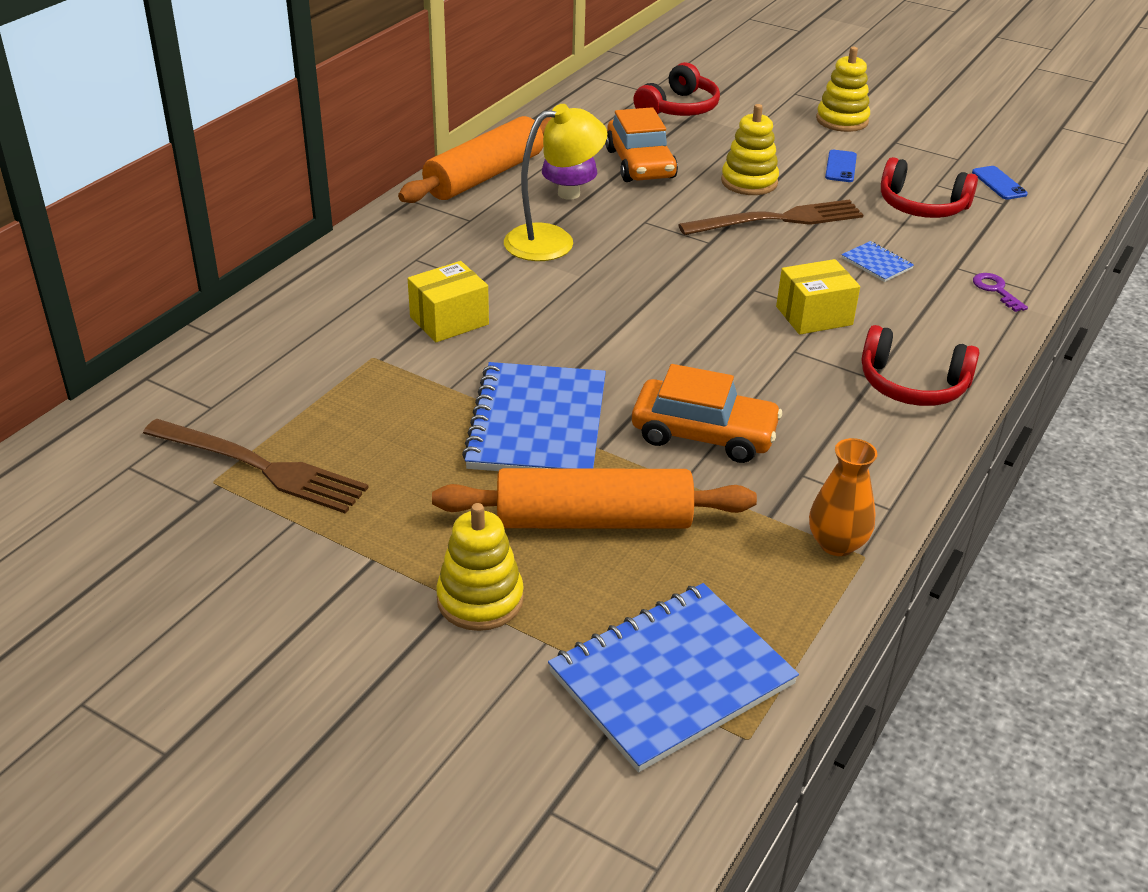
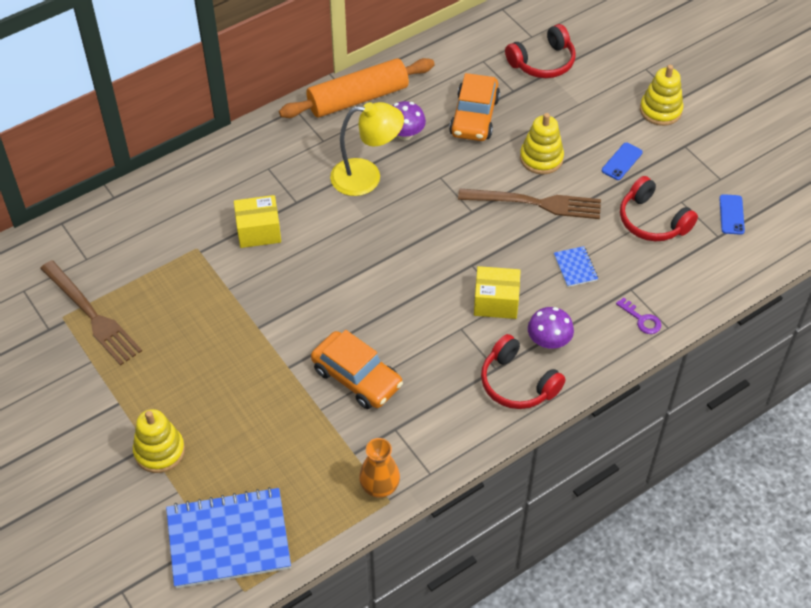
camera: 25 degrees right, 15 degrees up
orange rolling pin [432,468,757,529] -> none
blue notebook [462,362,606,471] -> none
purple key [973,273,1028,312] -> purple key turned 135 degrees clockwise [616,297,661,334]
none -> purple mushroom [528,307,574,349]

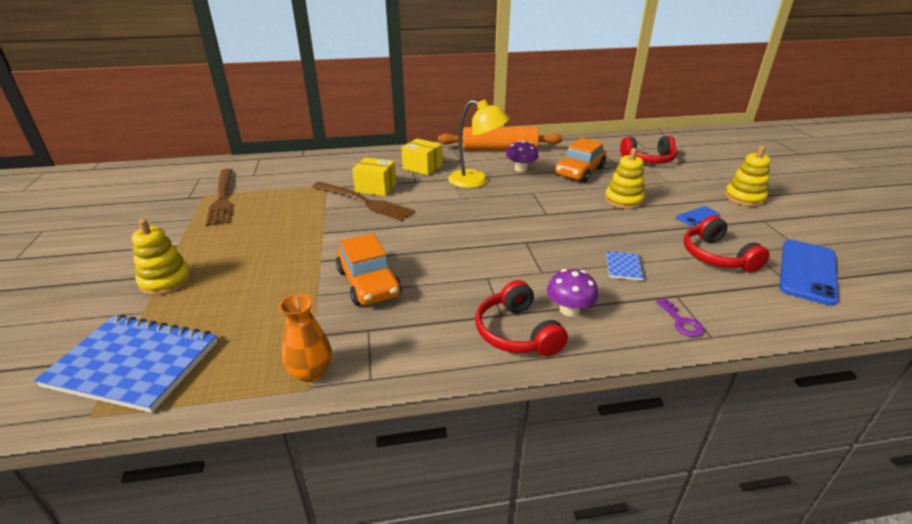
camera: 25 degrees right, 20 degrees down
brown fork [458,188,601,219] -> brown fork moved to [312,182,415,221]
yellow box [474,266,521,319] -> yellow box moved to [401,138,442,175]
blue phone [719,194,745,235] -> blue phone [779,240,839,306], size x2.00

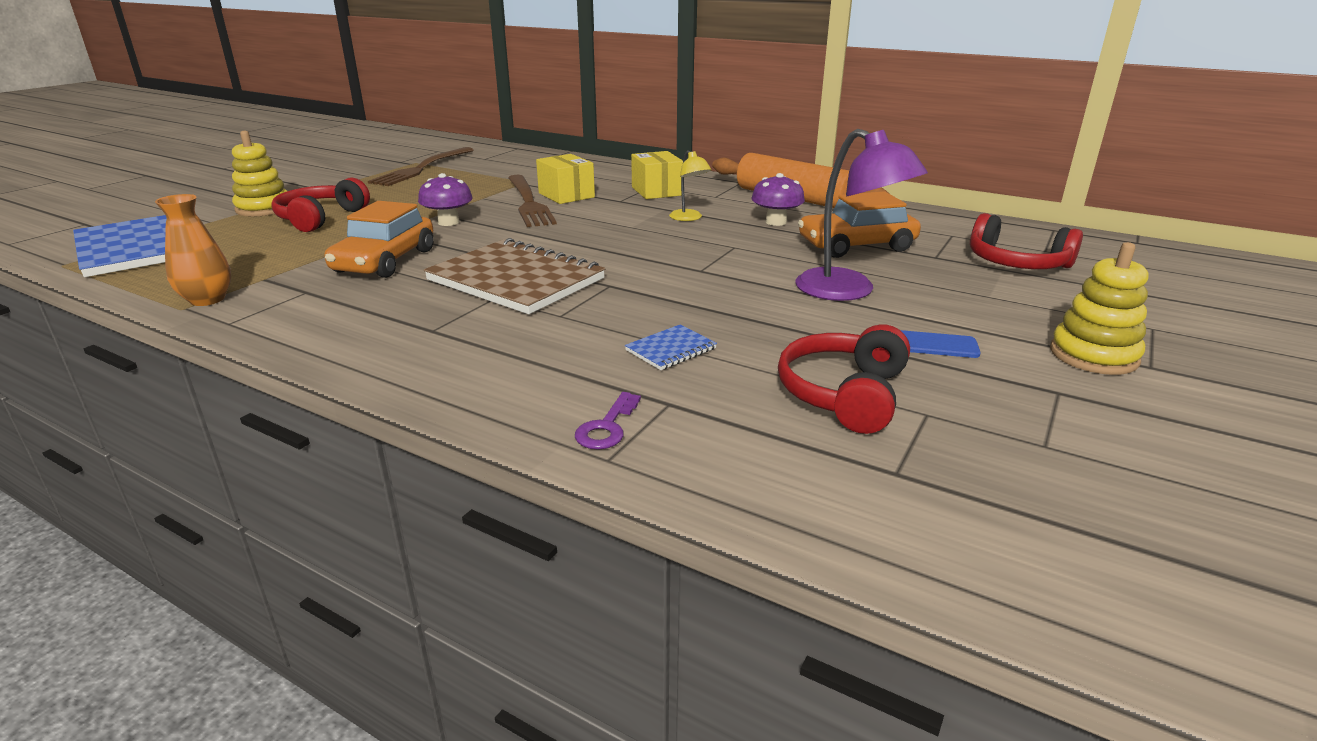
camera: 40 degrees right, 5 degrees down
yellow lamp [448,99,510,188] -> yellow lamp [669,150,711,221], size x0.53
red headphones [476,280,568,356] -> red headphones moved to [271,178,370,232]
purple mushroom [547,269,598,316] -> purple mushroom moved to [418,173,473,226]
yellow stacking toy [605,148,645,209] -> purple lamp [795,129,928,301]
blue phone [779,240,839,306] -> none
none -> brown notebook [424,238,605,314]

